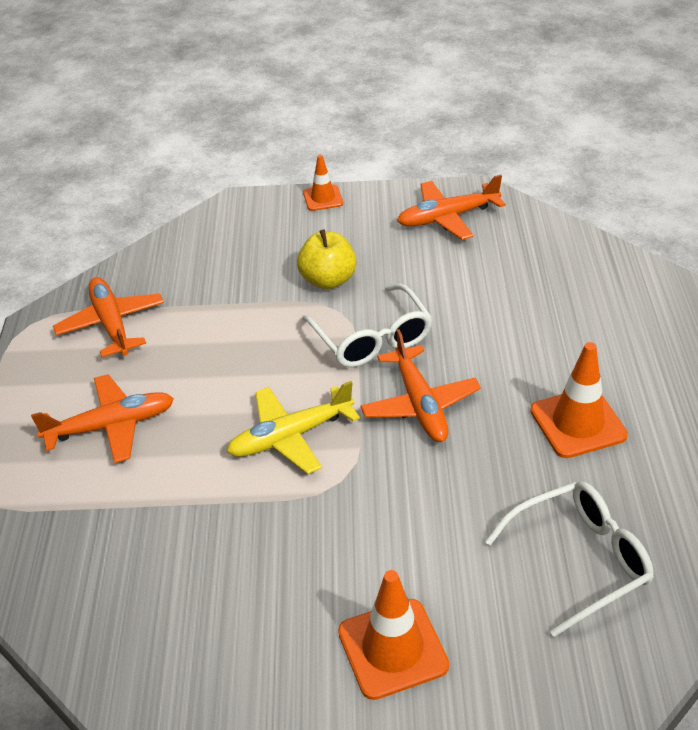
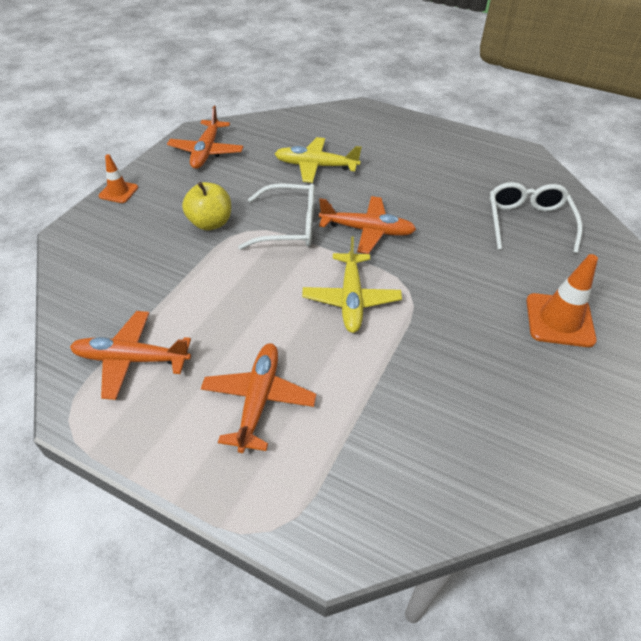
camera: 65 degrees left, 5 degrees up
orange traffic cone [530,342,628,458] -> none
none -> yellow plane [274,137,362,183]

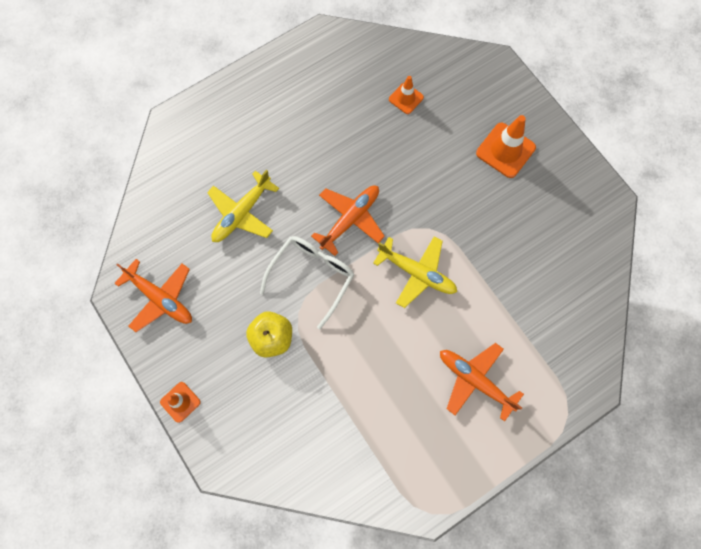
camera: 60 degrees left, 25 degrees up
orange plane [70,311,191,400] -> none
white glasses [490,182,582,253] -> orange traffic cone [389,76,424,114]

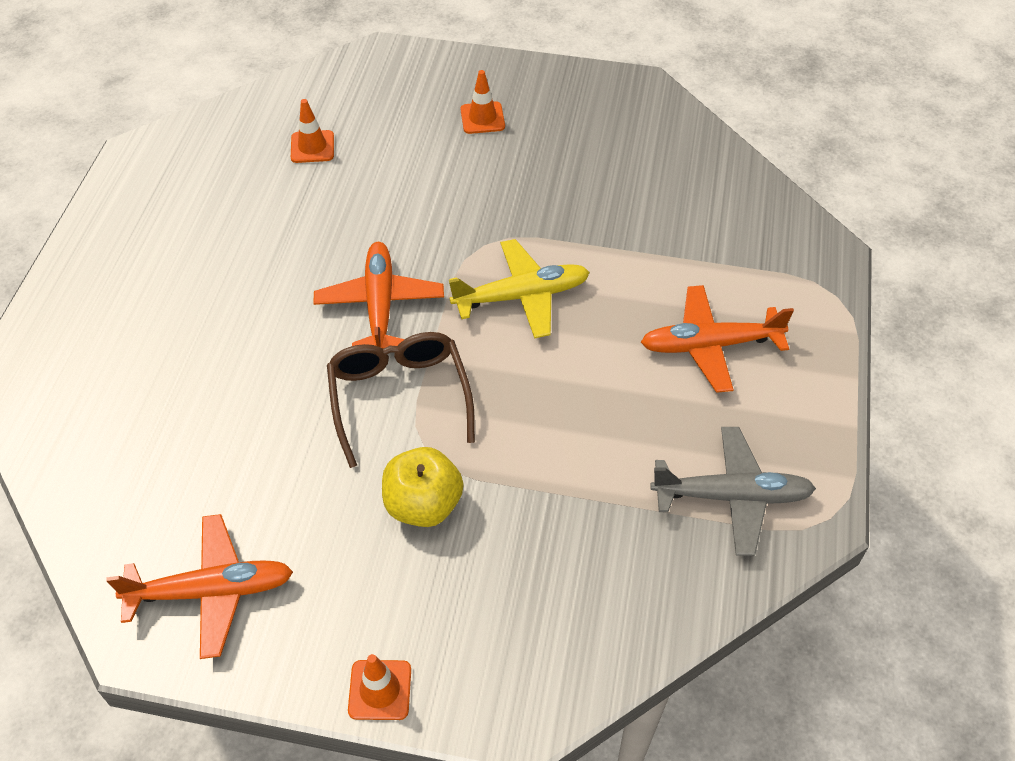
camera: 45 degrees left, 20 degrees down
yellow plane [207,169,279,242] -> none
white glasses [260,236,354,329] -> brown glasses [327,332,475,468]
orange traffic cone [476,115,536,178] -> orange traffic cone [460,70,505,134], size x0.60
none -> grey plane [650,427,816,556]

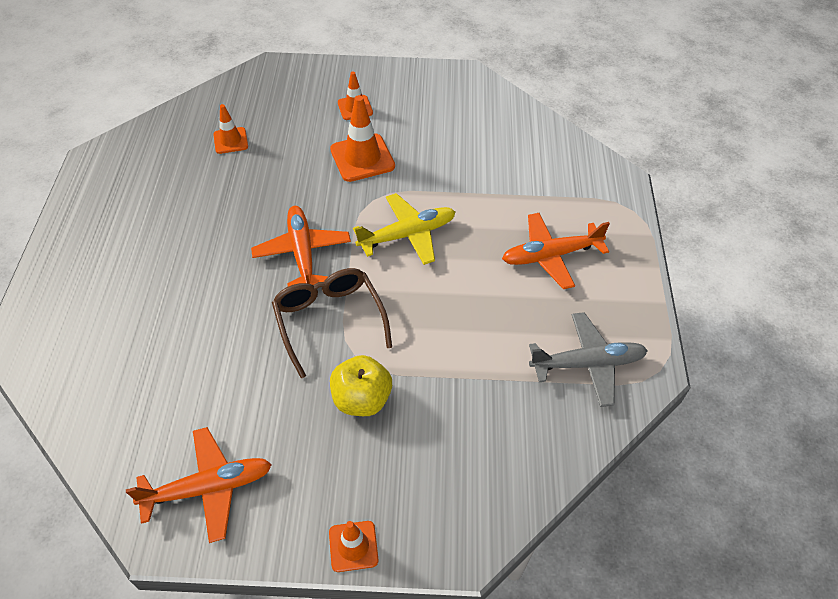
camera: 10 degrees left, 0 degrees up
none -> orange traffic cone [330,95,395,182]

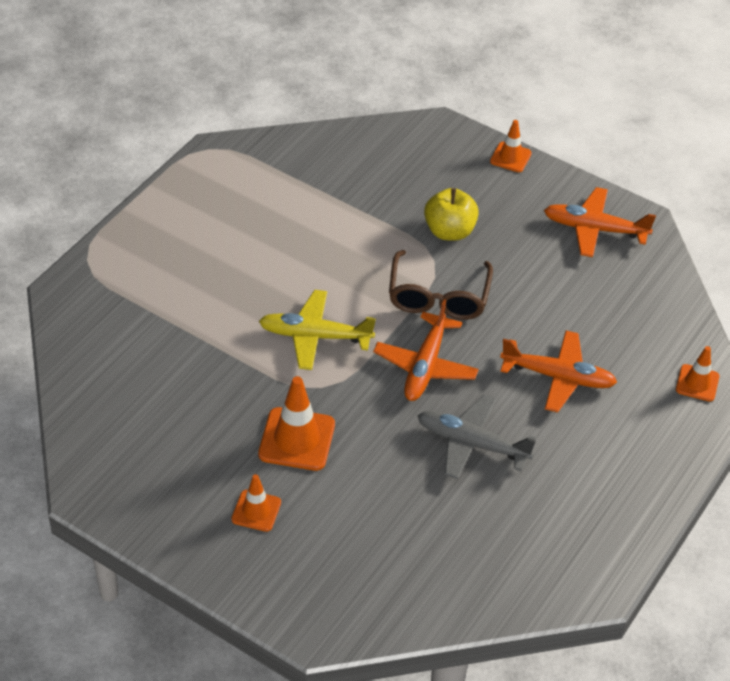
camera: 150 degrees left, 5 degrees down
orange traffic cone [213,104,248,154] -> orange traffic cone moved to [676,346,720,402]
orange plane [502,213,610,289] -> orange plane moved to [500,330,617,412]
grey plane [529,312,648,407] -> grey plane moved to [418,394,536,479]

